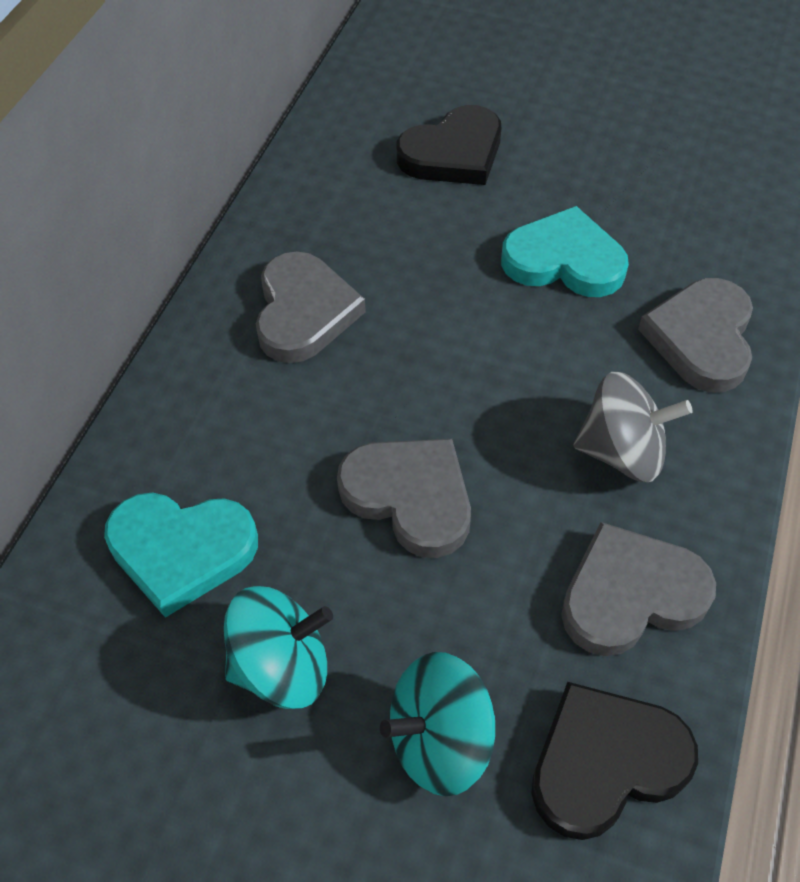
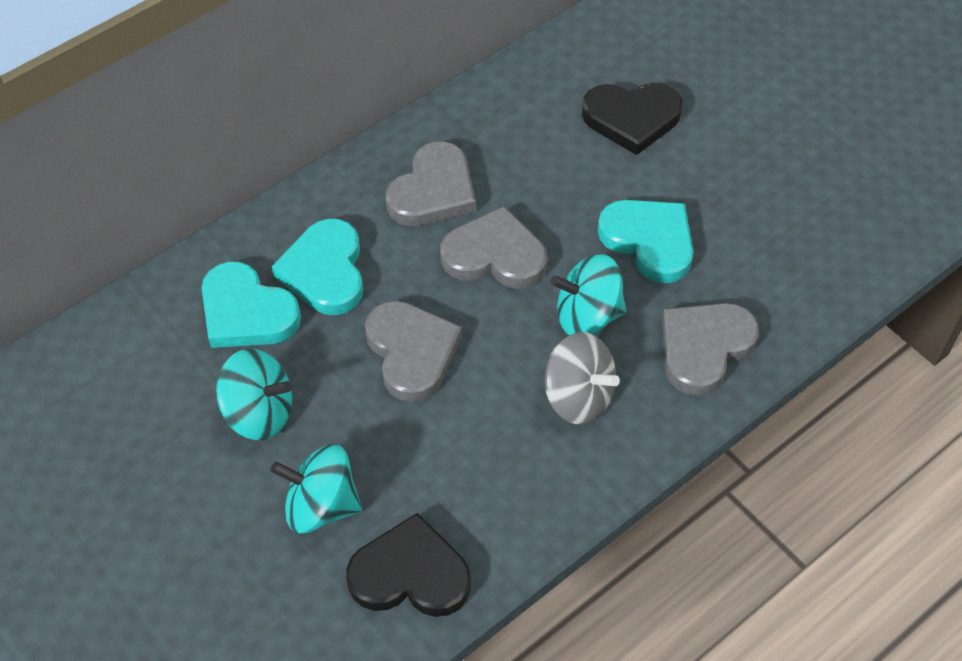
camera: 30 degrees right, 0 degrees up
grey heart [561,522,716,656] -> grey heart moved to [440,206,547,289]
none -> turquoise heart [272,218,363,315]
none -> turquoise spinning top [550,254,626,336]

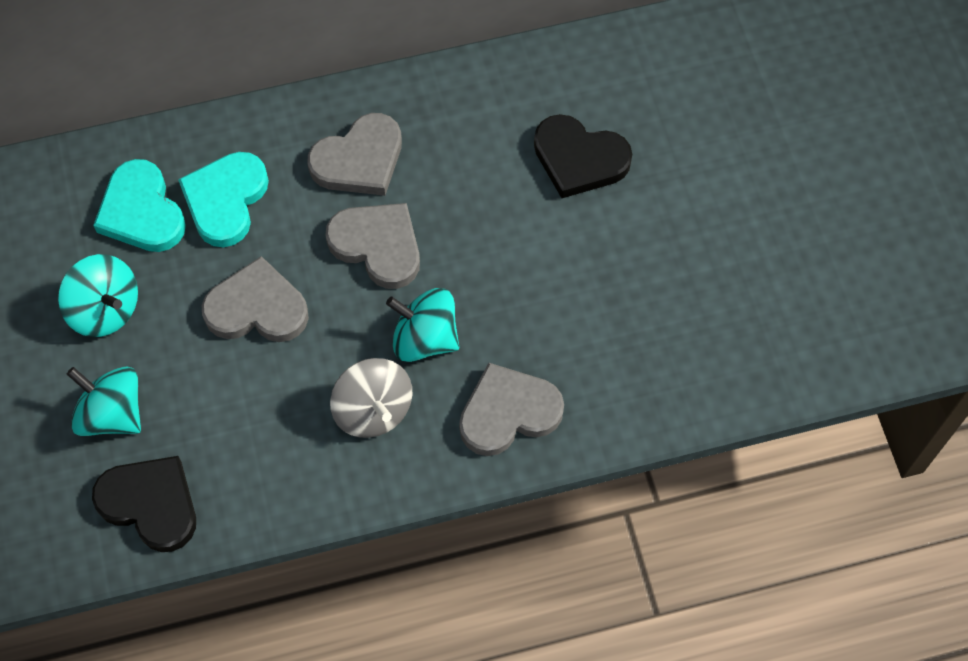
camera: 25 degrees right, 10 degrees up
grey heart [365,301,462,402] -> grey heart turned 90 degrees counterclockwise [202,256,309,342]
turquoise heart [598,200,693,284] -> none

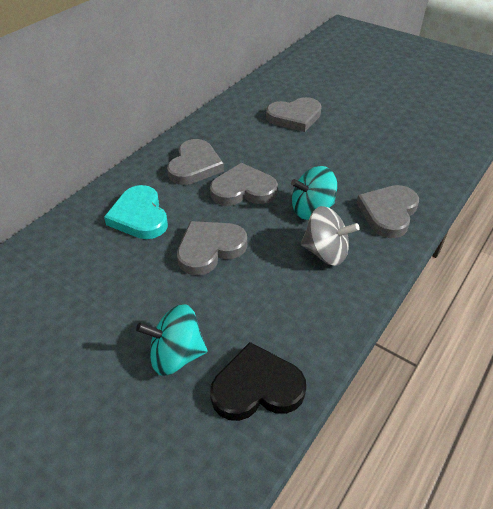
camera: 40 degrees left, 20 degrees down
turquoise spinning top [58,254,138,337] -> none
turquoise heart [93,159,186,252] -> none
black heart [534,114,632,198] -> grey heart [266,97,322,132]

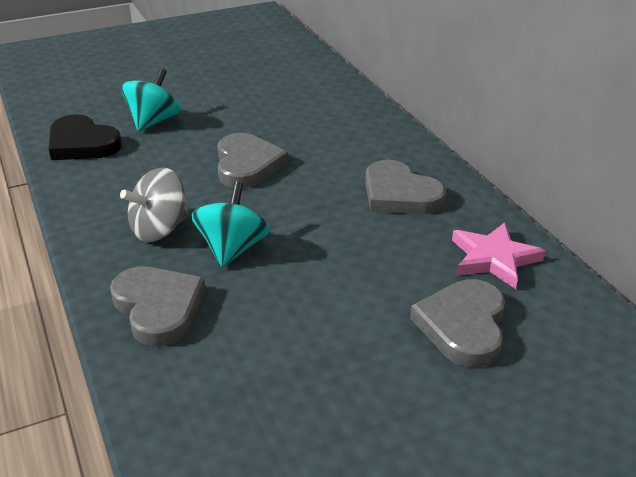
camera: 120 degrees right, 10 degrees down
turquoise heart [104,185,168,239] -> none
grey heart [210,163,278,206] -> none
black heart [210,342,306,421] -> black heart turned 105 degrees clockwise [49,115,122,160]
none -> pink star [452,222,545,289]

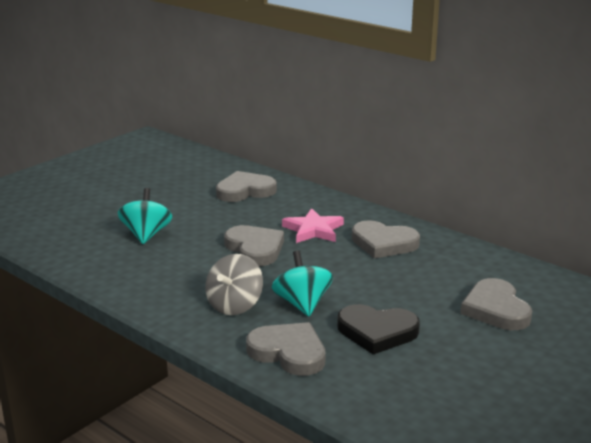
camera: 25 degrees left, 10 degrees down
black heart [49,115,122,160] -> black heart moved to [337,304,420,354]
pink star [452,222,545,289] -> pink star moved to [282,208,344,243]
none -> grey heart [216,171,277,202]

